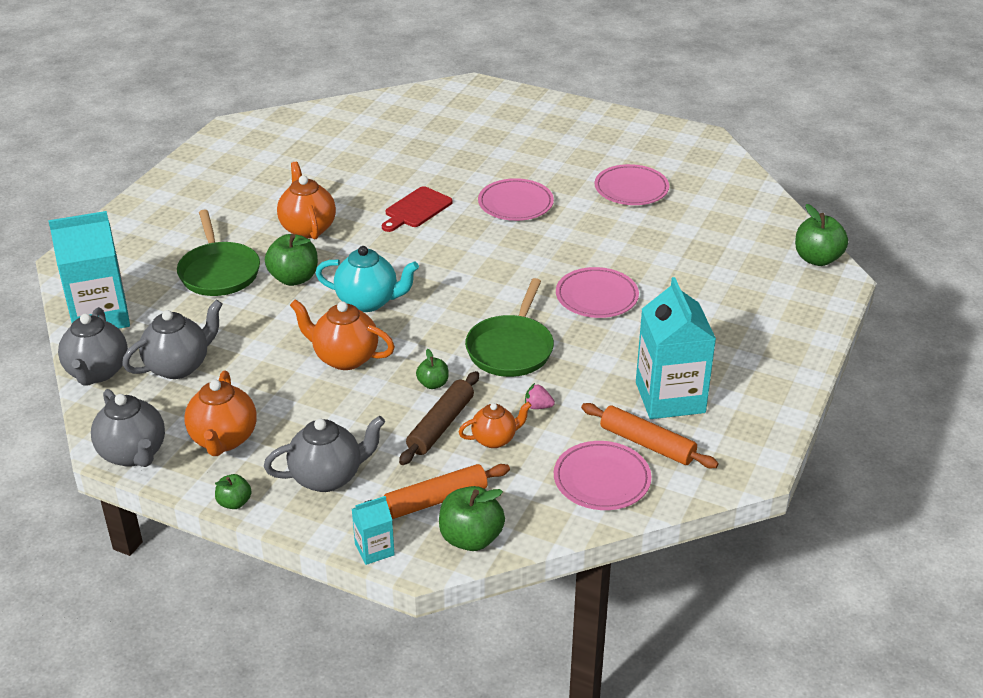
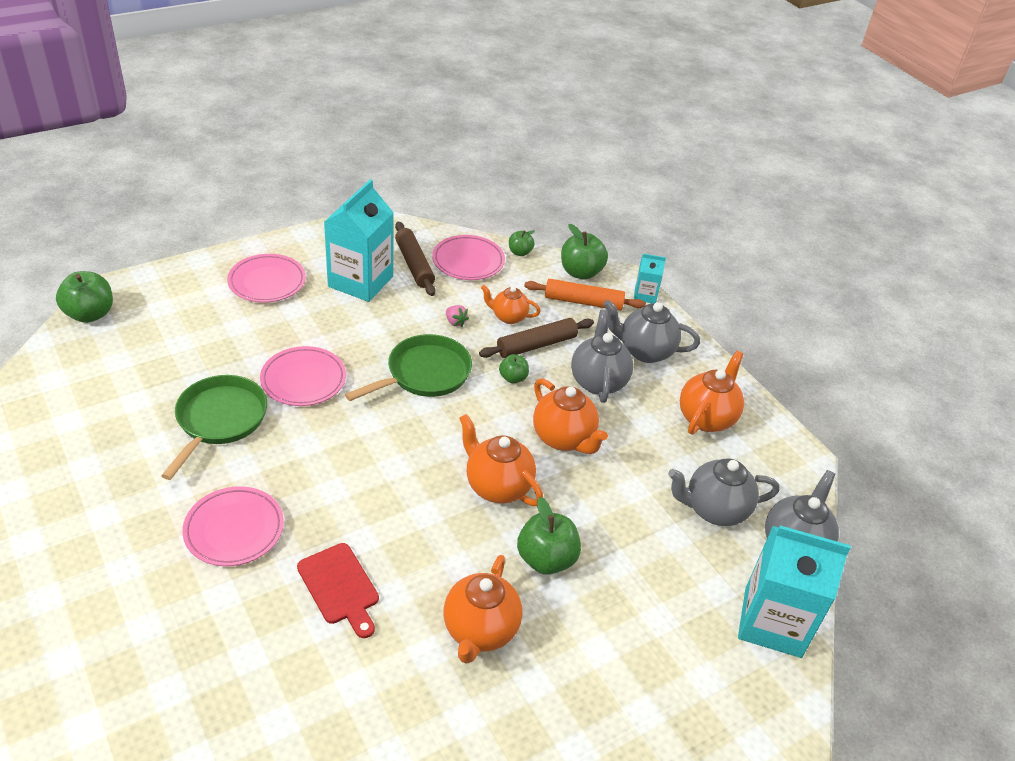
camera: 150 degrees left, 5 degrees up
grey teapot [91,389,165,467] -> grey teapot moved to [571,310,633,403]
green pan [177,209,260,296] -> green pan moved to [161,375,267,480]
green apple [215,474,252,509] -> green apple moved to [509,230,535,256]
turquoise teapot [315,246,419,312] -> orange teapot [459,414,543,506]
red cutting board [382,186,453,232] -> red cutting board turned 75 degrees clockwise [297,543,379,638]
orange rolling pin [581,403,719,468] -> brown rolling pin [395,222,436,296]
pink plate [595,164,669,205] -> pink plate moved to [227,254,306,303]

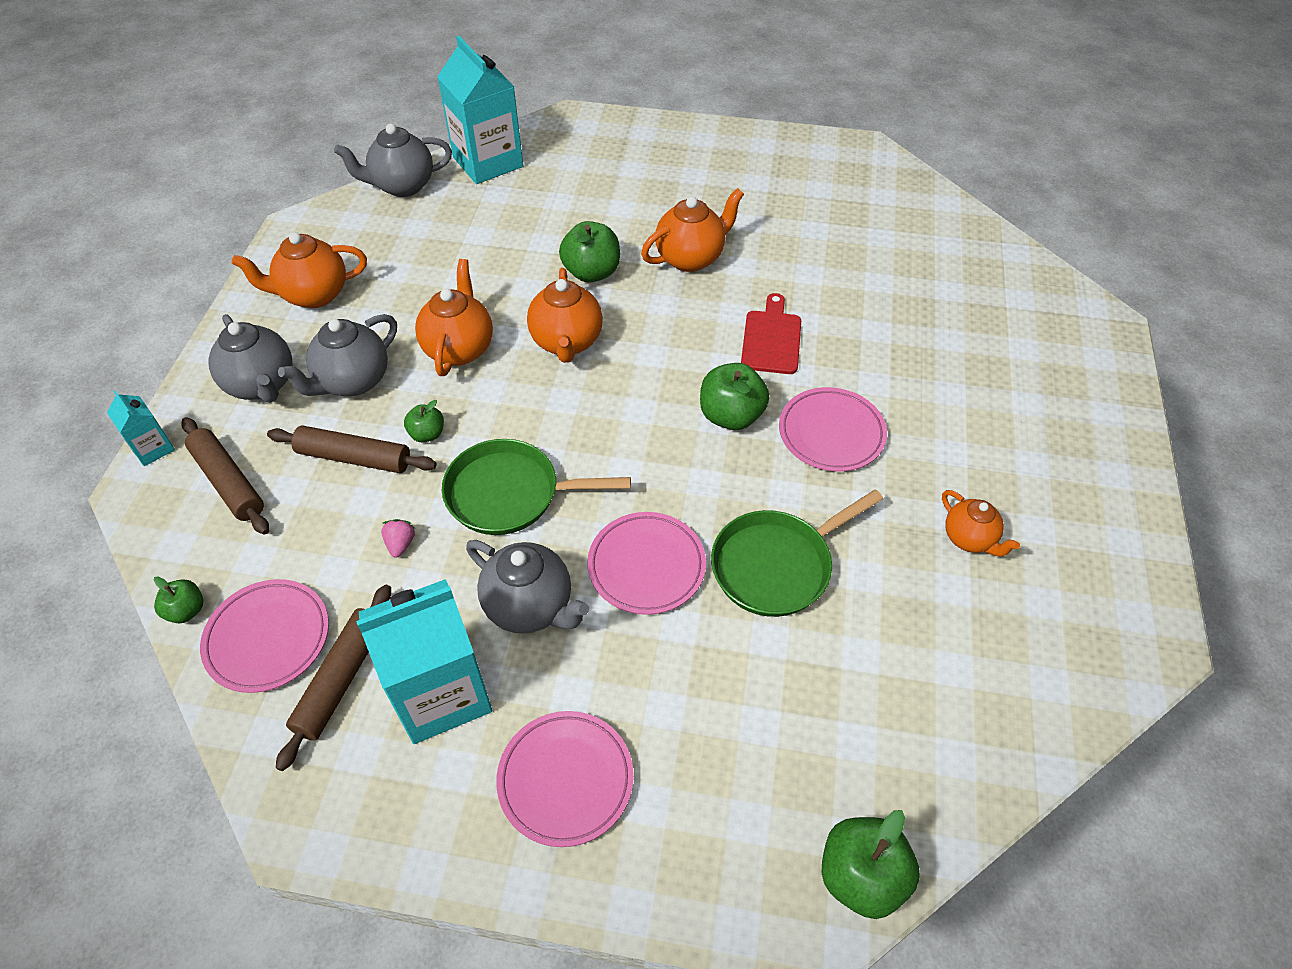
camera: 135 degrees left, 10 degrees up
orange teapot [481,285,541,324] -> orange teapot moved to [942,490,1020,557]
orange rolling pin [524,279,646,311] -> brown rolling pin [181,417,269,535]
green apple [561,224,608,280] -> green apple moved to [700,363,769,430]
grey teapot [668,458,779,526] -> grey teapot moved to [466,540,589,634]

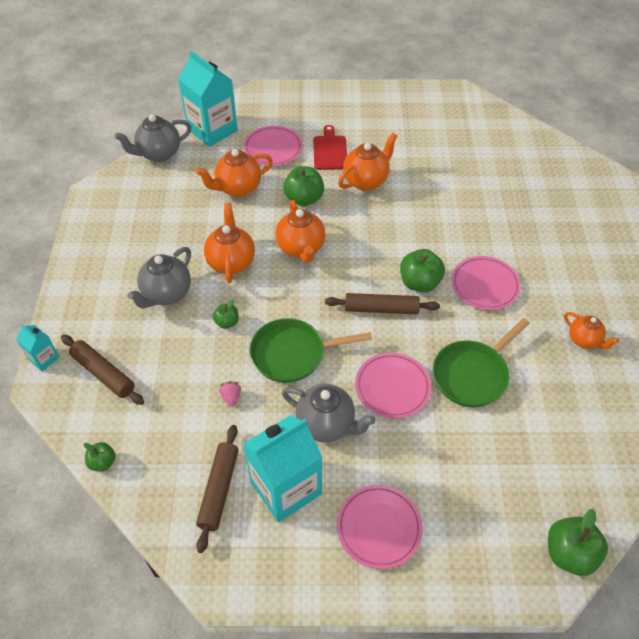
camera: 10 degrees left, 0 degrees up
pink plate [200,579,329,693] -> pink plate moved to [244,126,303,166]
grey teapot [209,314,292,403] -> none
orange teapot [232,232,367,308] -> orange teapot moved to [196,149,273,197]
brown rolling pin [267,426,437,473] -> brown rolling pin moved to [325,293,440,314]
red cutting board [741,293,801,374] -> red cutting board moved to [313,125,347,170]

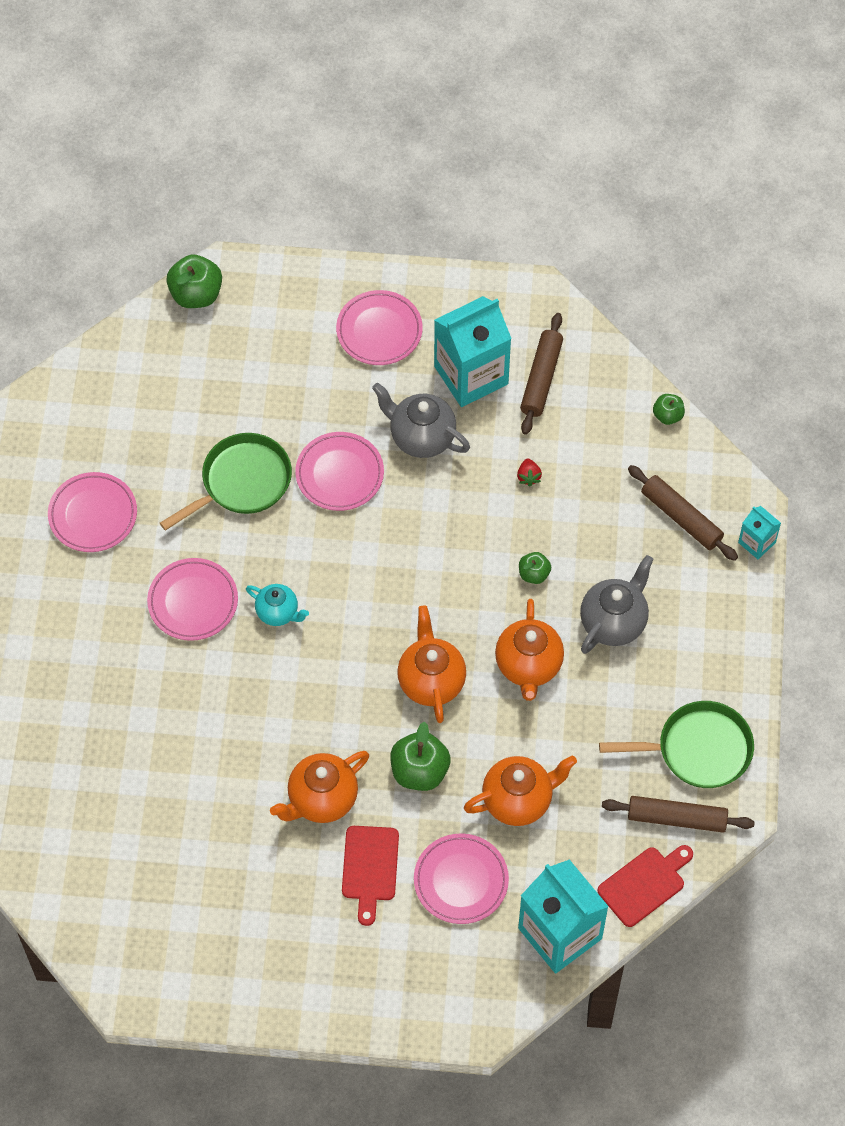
camera: 175 degrees left, 10 degrees up
grey teapot [115,114,191,162] -> red cutting board [598,845,693,927]
pink strawberry [219,382,241,407] -> red strawberry [517,459,542,487]
green pan [249,318,372,383] -> green pan moved to [599,701,754,788]
brown rolling pin [325,293,440,314] -> brown rolling pin moved to [602,796,755,833]
green apple [400,249,445,292] -> turquoise teapot [246,584,309,626]
orange teapot [564,312,619,349] -> pink plate [48,472,137,552]

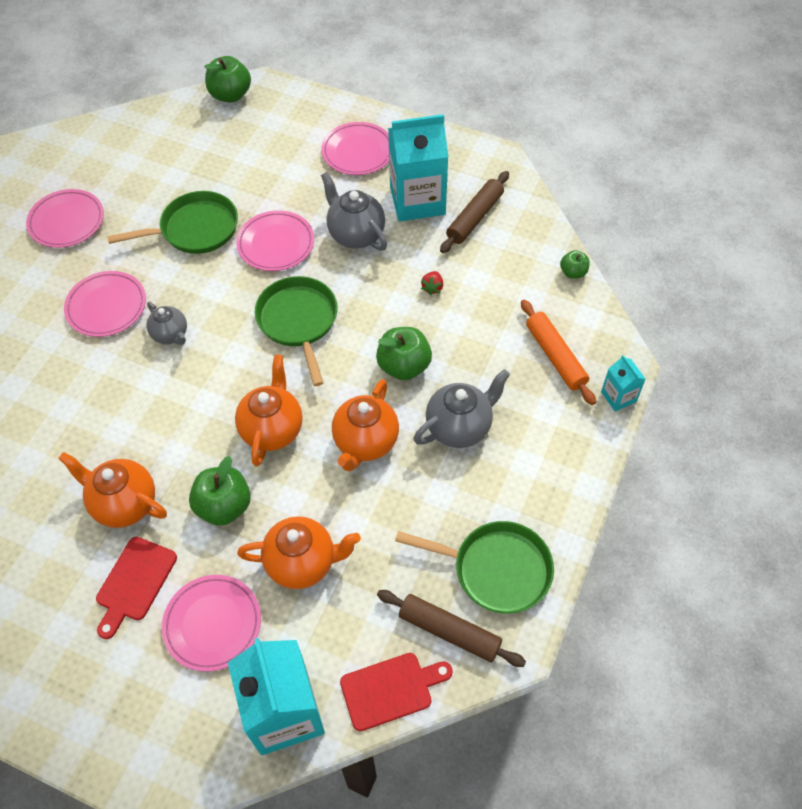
camera: 20 degrees right, 5 degrees down
turquoise teapot [246,584,309,626] -> grey teapot [147,302,187,345]
orange teapot [270,751,369,823] -> orange teapot turned 45 degrees clockwise [58,452,167,528]
green apple [519,552,551,584] -> green apple [376,327,432,380], size x1.77
brown rolling pin [628,465,738,561] -> orange rolling pin [521,300,596,405]
none -> green pan [254,276,338,386]

